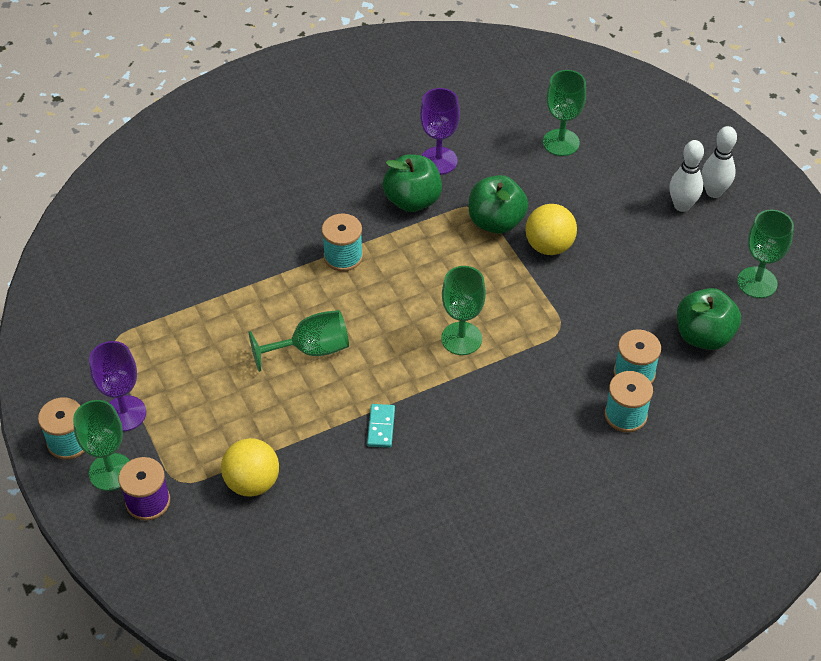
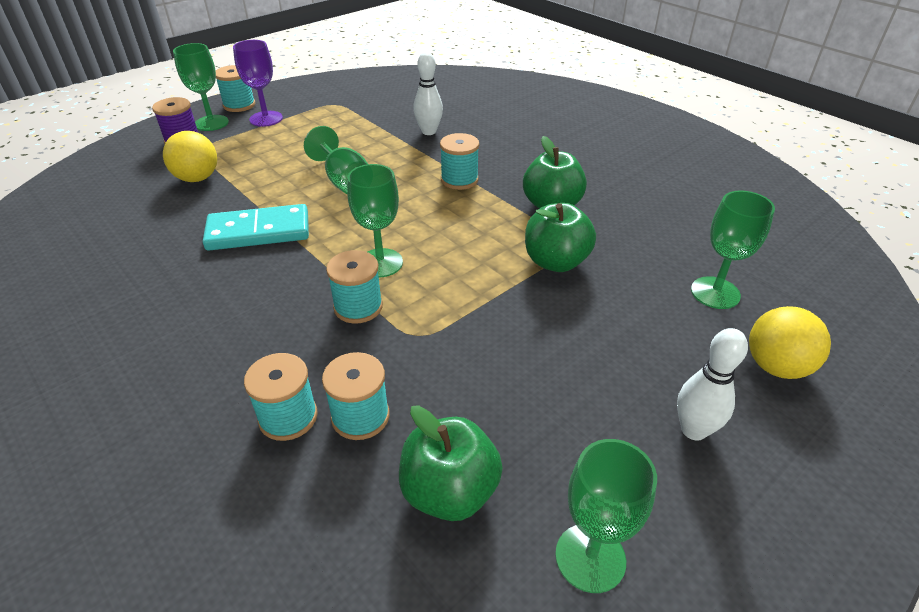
camera: 75 degrees right, 10 degrees down
turquoise domino [367,404,395,448] -> turquoise domino [203,204,309,251], size x2.06
purple goblet [420,88,460,175] -> none
yellow ball [526,204,577,255] -> yellow ball moved to [749,306,831,379]
white bowling pin [702,126,737,198] -> white bowling pin moved to [413,52,443,135]
none -> turquoise spool [326,250,383,323]

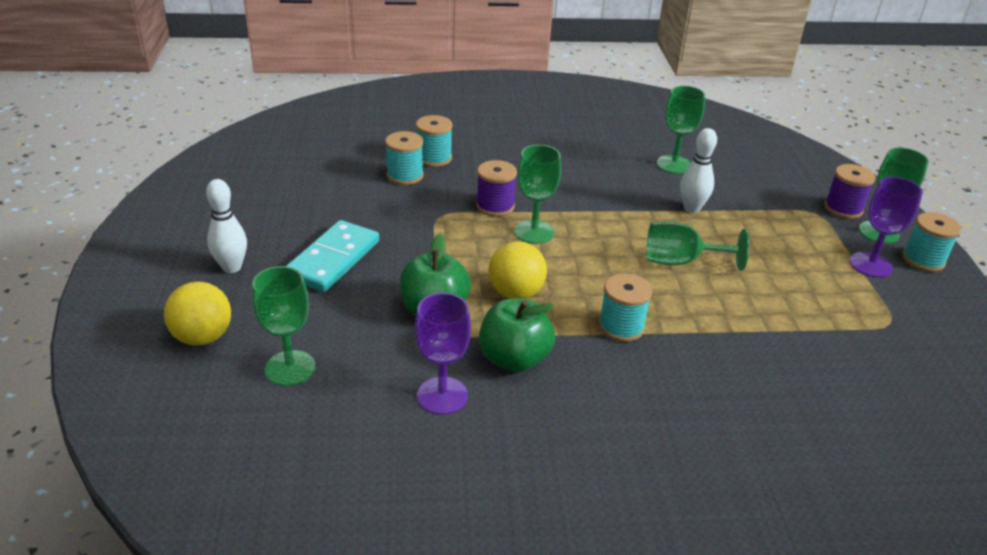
camera: 125 degrees right, 5 degrees down
yellow ball [163,131,217,182] -> yellow ball moved to [489,241,547,299]
turquoise domino [203,204,309,251] -> turquoise domino moved to [286,220,379,292]
turquoise spool [326,250,383,323] -> purple spool [476,160,517,217]
green apple [399,405,503,521] -> none
white bowling pin [413,52,443,135] -> white bowling pin moved to [680,128,717,213]
green goblet [555,439,657,593] -> green goblet moved to [657,86,706,174]
none -> purple goblet [415,293,471,415]

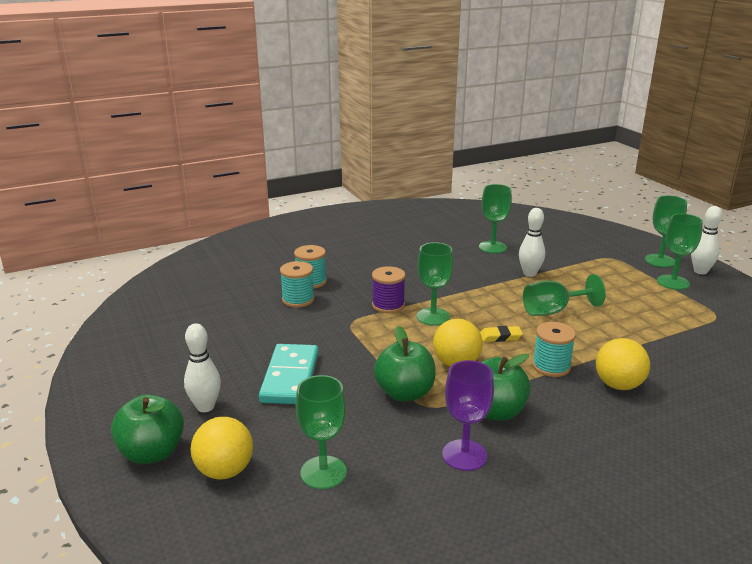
camera: 20 degrees left, 10 degrees down
purple spool [824,164,876,219] -> none
purple goblet [850,177,923,278] -> green goblet [657,214,703,290]
turquoise spool [902,212,961,272] -> white bowling pin [691,206,722,275]
none -> green apple [111,394,184,464]
none -> yellow eraser [480,326,523,342]
none -> yellow ball [596,338,650,390]

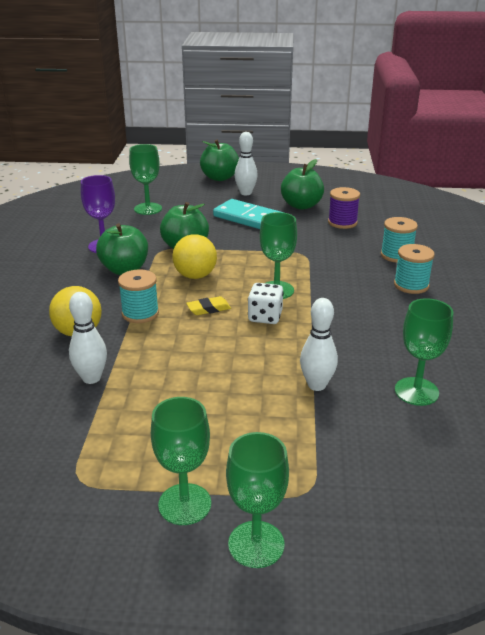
camera: 120 degrees right, 5 degrees up
yellow ball [191,417,253,479] -> none
turquoise spool [280,261,314,307] -> turquoise spool moved to [394,244,435,294]
purple spool [372,266,406,313] -> purple spool moved to [328,187,360,229]
yellow eraser [480,326,523,342] -> yellow eraser turned 45 degrees clockwise [186,296,231,315]
green goblet [523,274,606,316] -> none
white bowling pin [691,206,722,275] -> white bowling pin moved to [69,292,107,384]
none -> white dice [248,283,283,324]
none -> green apple [281,159,324,210]

